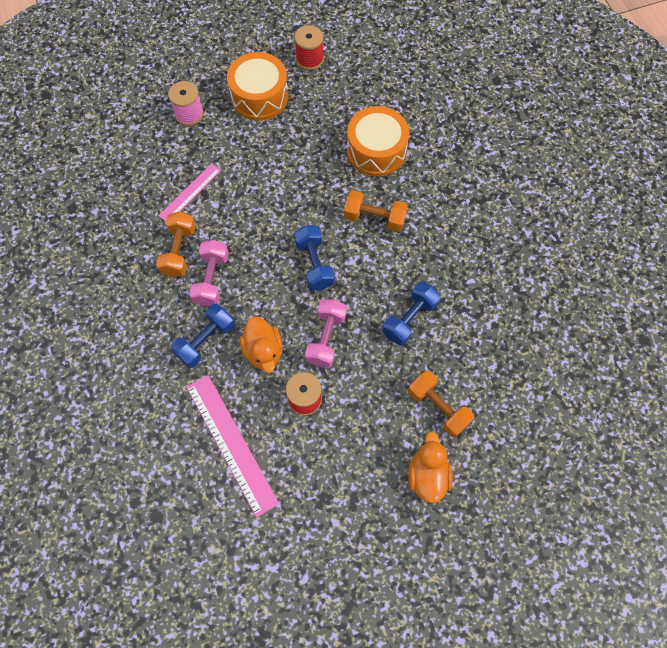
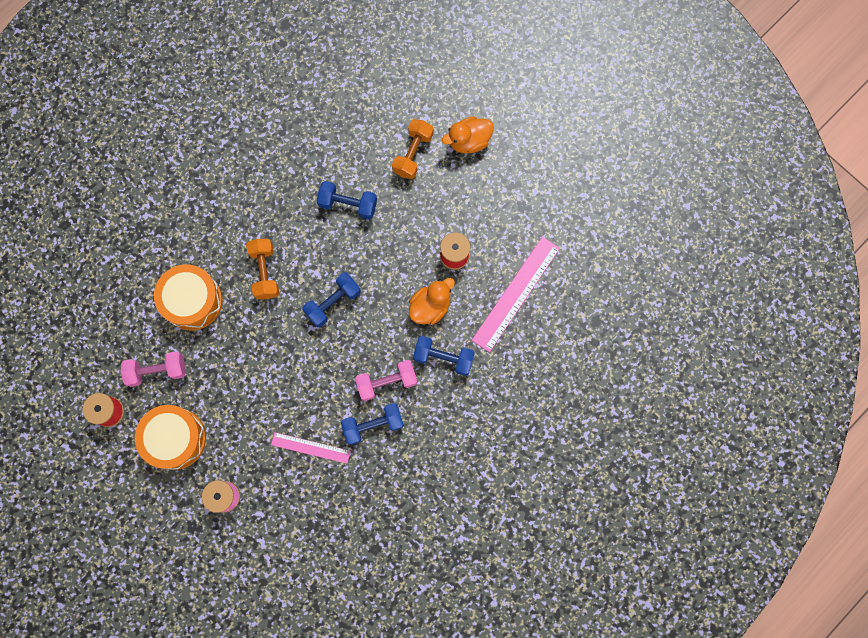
camera: 115 degrees left, 10 degrees up
orange dumbbell [156,212,196,277] -> blue dumbbell [341,403,404,445]
pink dumbbell [305,299,347,367] -> pink dumbbell moved to [121,351,185,387]

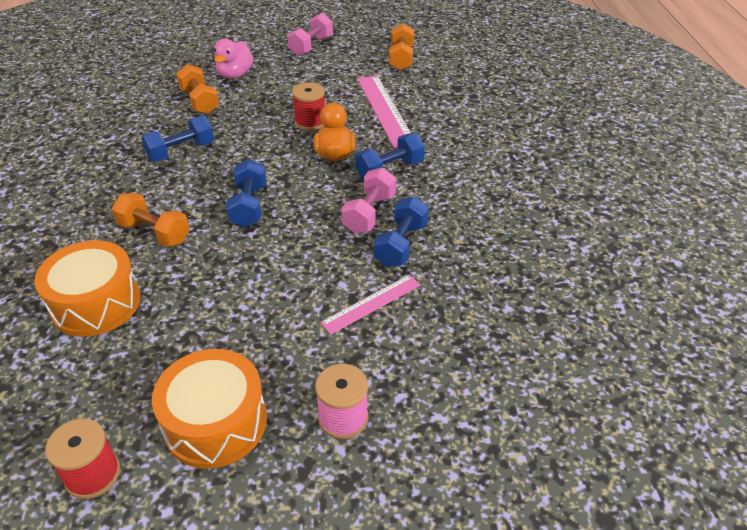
camera: 50 degrees left, 35 degrees down
pink dumbbell [121,351,185,387] -> pink dumbbell moved to [287,13,333,56]
orange duck [442,116,494,153] -> pink duck [214,39,253,79]
none -> orange dumbbell [389,23,414,71]

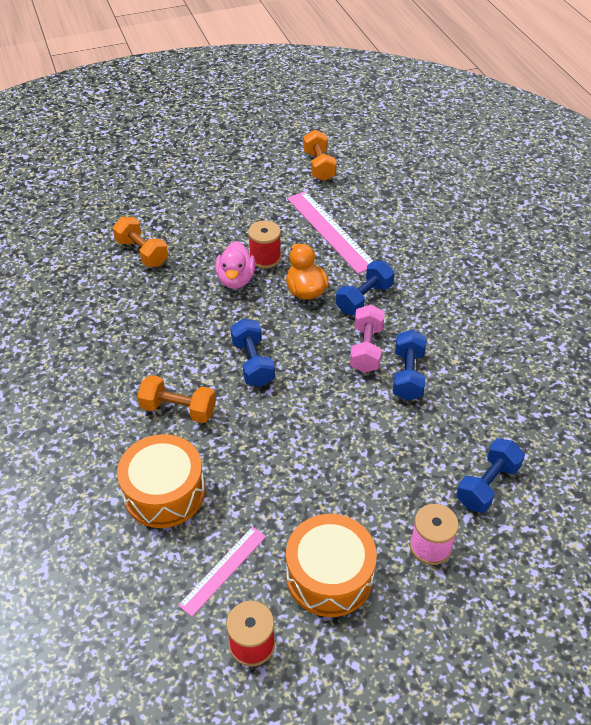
camera: 15 degrees left, 5 degrees up
blue dumbbell [141,115,214,162] -> blue dumbbell moved to [456,438,525,513]
pink duck [214,39,253,79] -> pink duck moved to [215,241,255,289]
pink dumbbell [287,13,333,56] -> none
pink ruler [320,275,421,334] -> pink ruler moved to [178,526,266,617]

